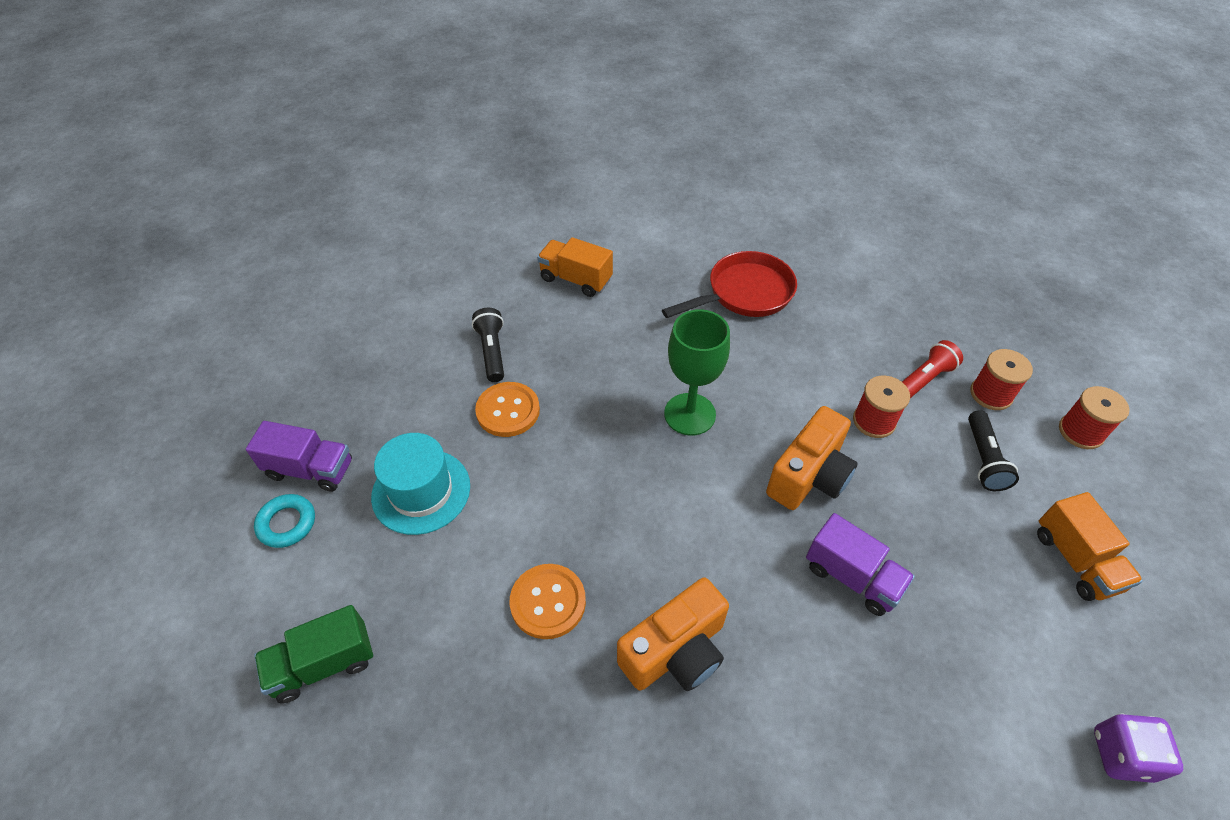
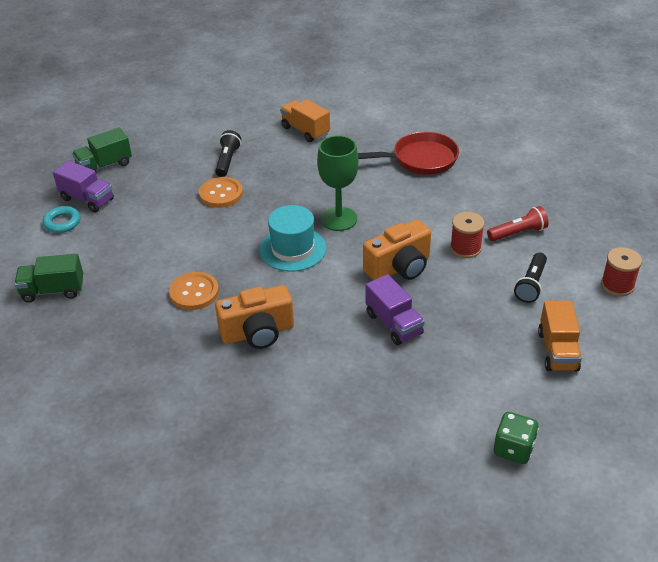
camera: 20 degrees right, 10 degrees down
turquoise hat [371,433,470,535] -> turquoise hat moved to [259,205,326,272]
red spool [970,349,1033,410] -> none
purple dice [1094,714,1183,783] -> green dice [494,412,539,464]
none -> green truck [72,128,132,171]

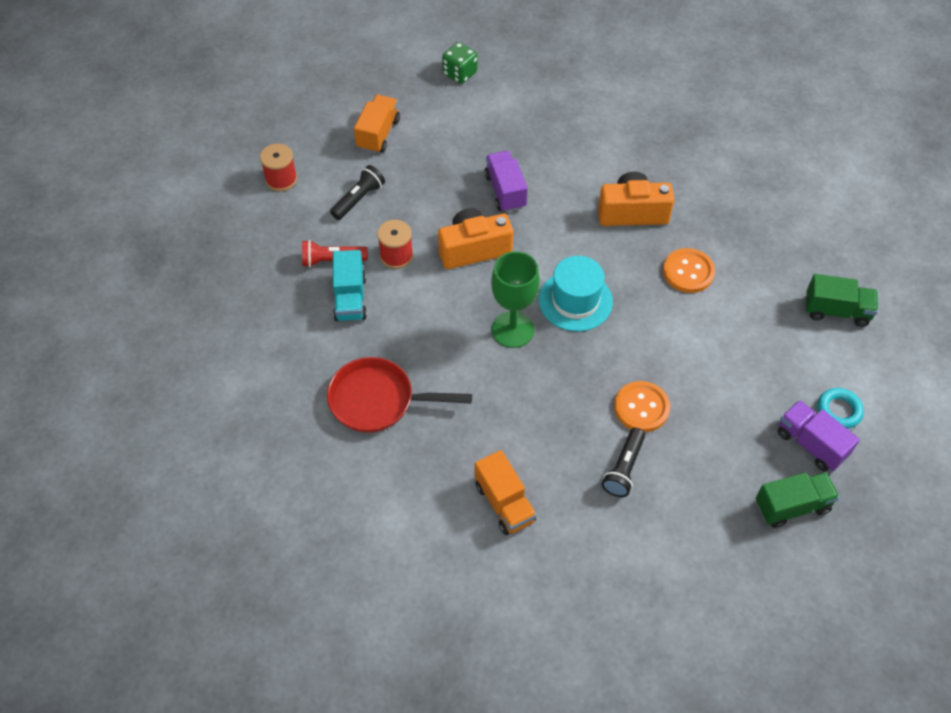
camera: 165 degrees left, 15 degrees up
none -> turquoise truck [333,250,367,321]

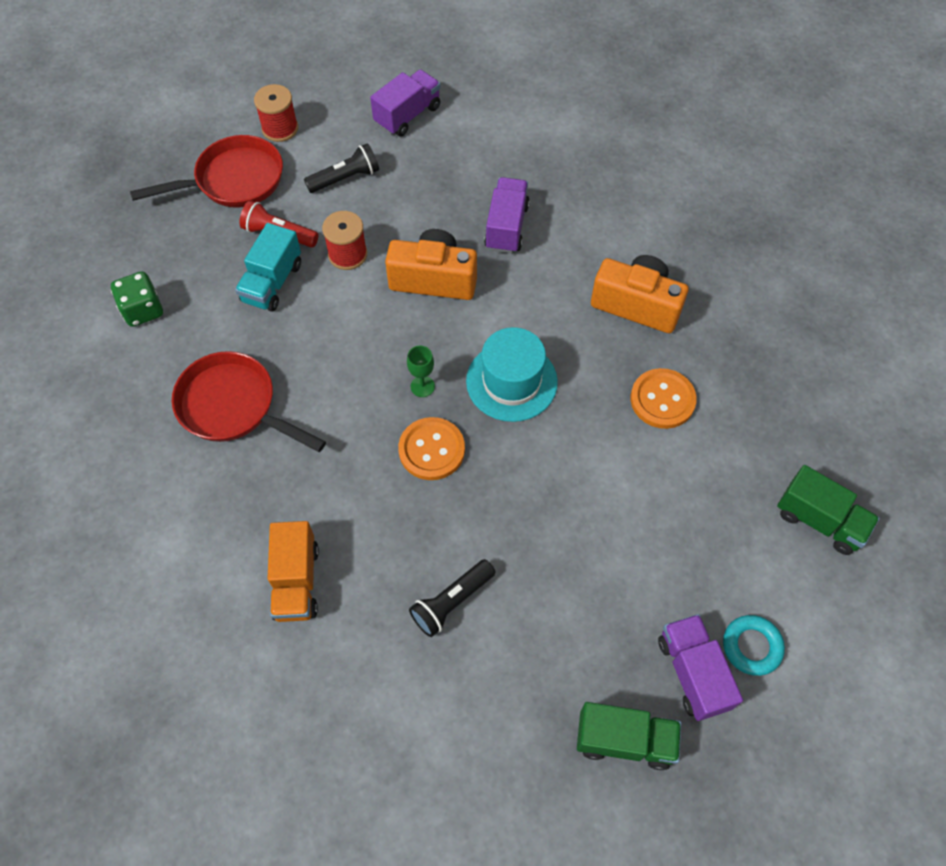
camera: 25 degrees right, 5 degrees up
orange truck [354,95,400,153] -> purple truck [370,69,441,137]
green dice [442,42,478,84] -> green dice moved to [111,272,163,327]
green goblet [491,251,540,348] -> green goblet [407,346,435,397], size x0.47
orange button [614,381,670,432] -> orange button moved to [398,417,465,480]
none -> red pan [130,135,283,208]

